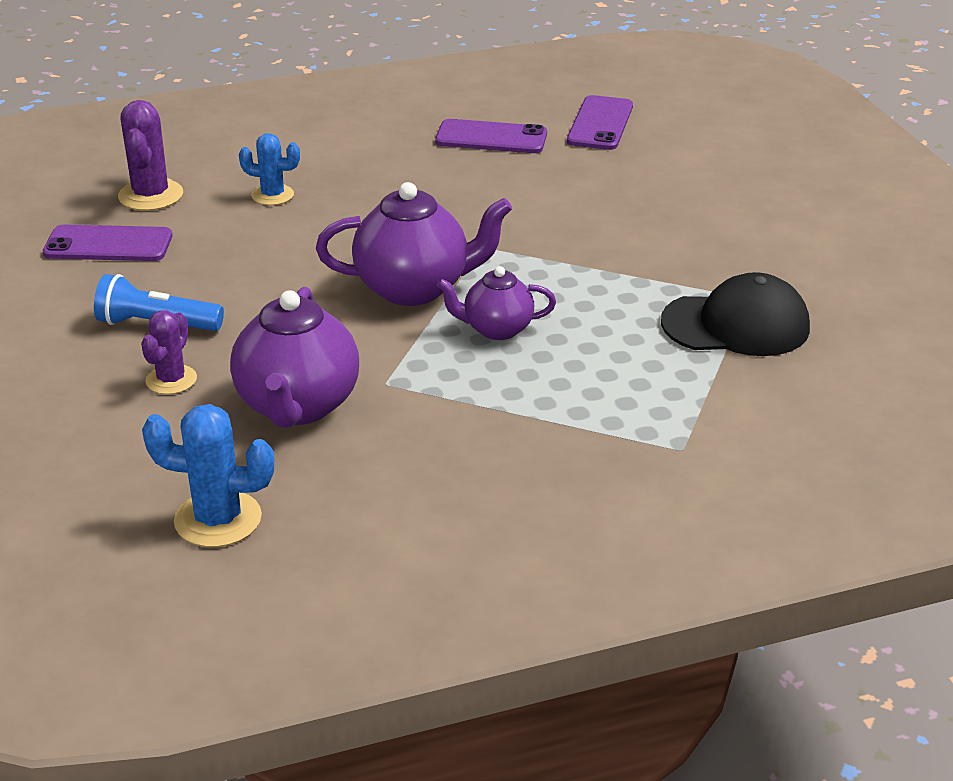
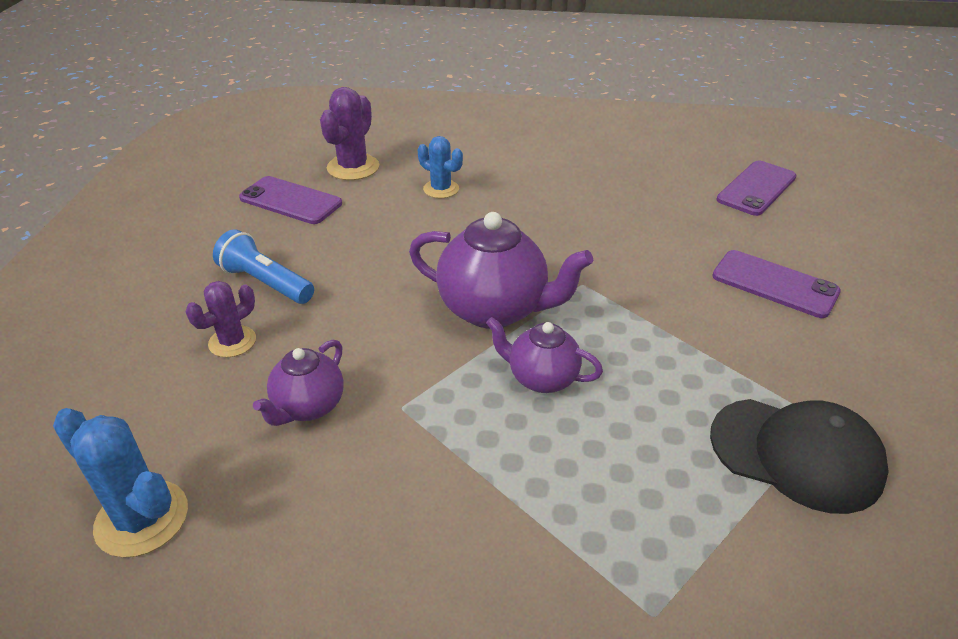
camera: 25 degrees right, 5 degrees up
purple teapot [230,287,359,427] -> purple teapot [253,339,344,426], size x0.59
purple phone [435,119,547,153] -> purple phone moved to [712,250,841,318]

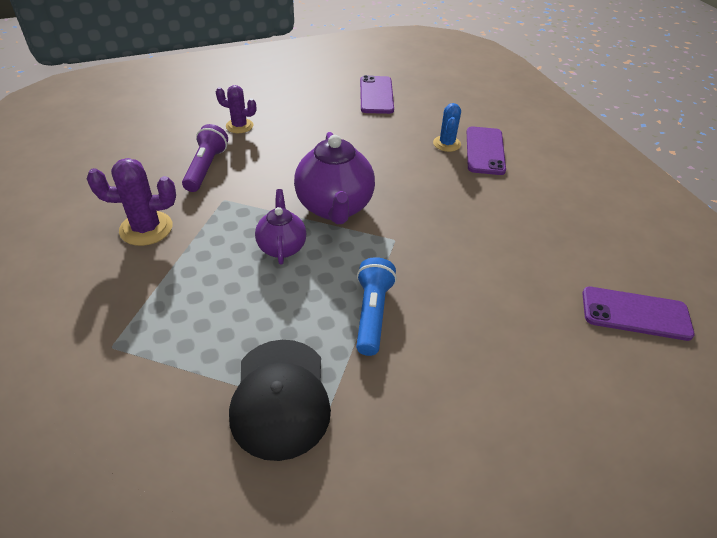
camera: 60 degrees right, 5 degrees up
blue cactus [53,408,188,558] -> none
blue flashlight [213,229,314,304] -> blue flashlight moved to [356,257,397,356]
purple teapot [253,339,344,426] -> purple flashlight [182,124,228,192]
purple cactus [320,87,379,180] -> purple cactus moved to [87,158,176,246]
purple phone [712,250,841,318] -> purple phone moved to [467,126,506,175]

